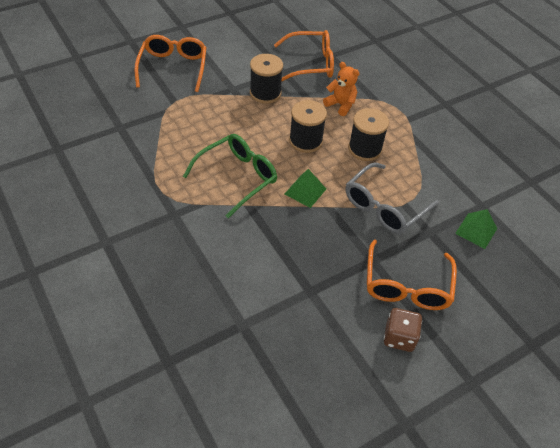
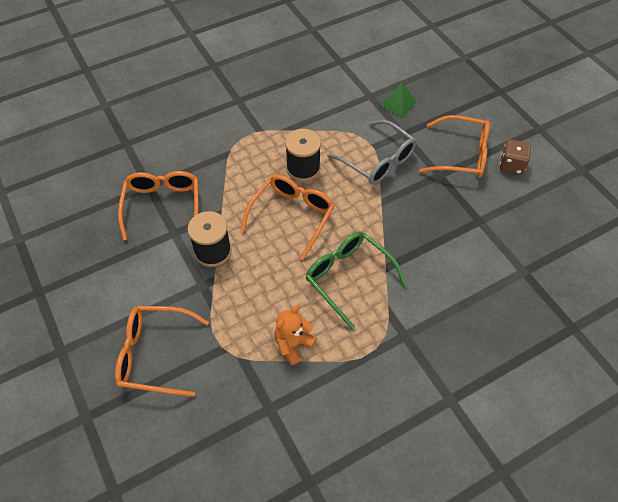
camera: 85 degrees left, 5 degrees up
green pyramid [285,169,326,208] -> none
black spool [289,100,327,153] -> orange glasses [241,175,334,260]
orange teddy bear [323,62,360,116] -> orange teddy bear moved to [274,305,317,365]

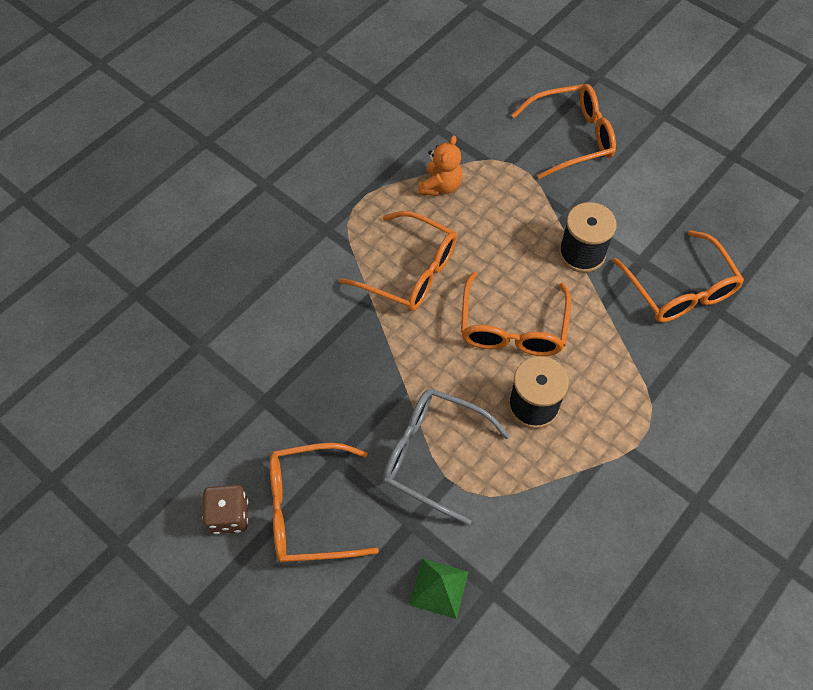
camera: 160 degrees right, 5 degrees up
green glasses [306,231,407,329] -> orange glasses [339,211,457,311]

